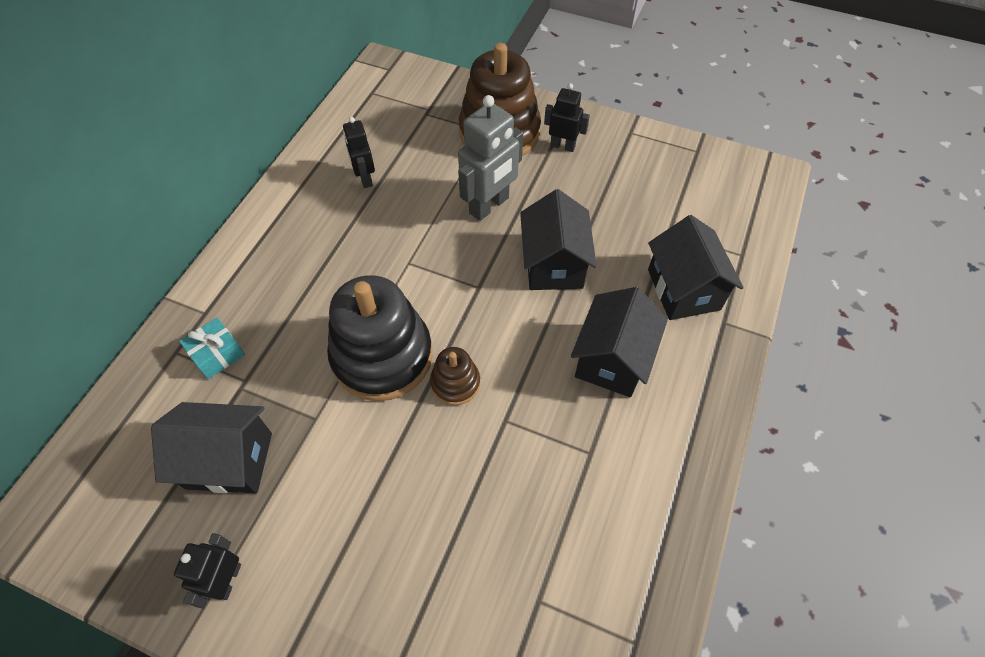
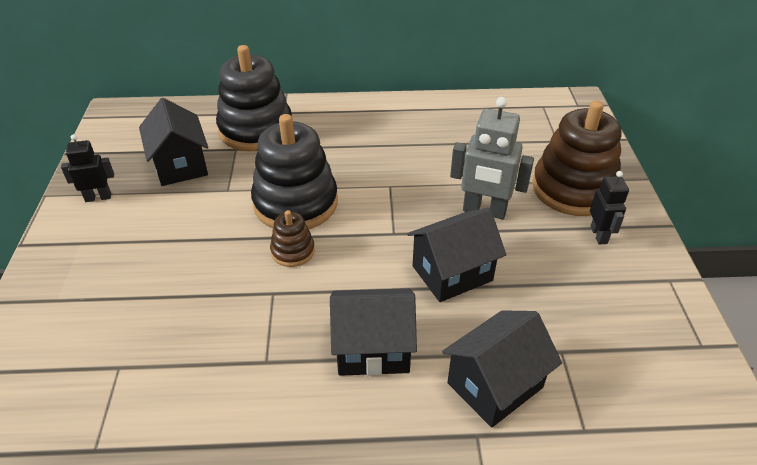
camera: 65 degrees right, 15 degrees down
turquoise gift [179,318,245,379] -> black stacking toy [216,45,292,151]
black robot [343,117,375,188] -> none

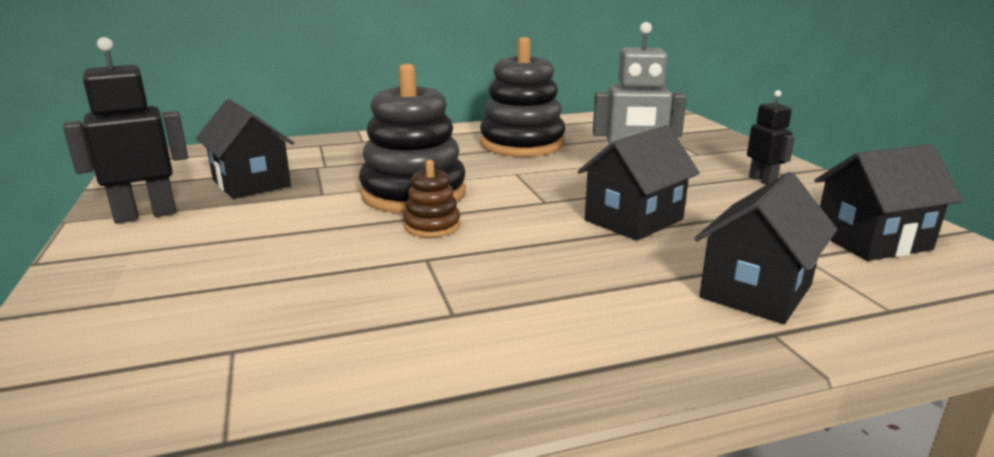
camera: 15 degrees left, 20 degrees down
black robot [61,134,114,202] -> black robot [63,37,188,224], size x1.67
black stacking toy [216,45,292,151] -> black stacking toy moved to [480,37,566,157]
black house [330,288,417,376] -> black house moved to [814,144,963,261]
brown stacking toy [532,100,622,216] -> none

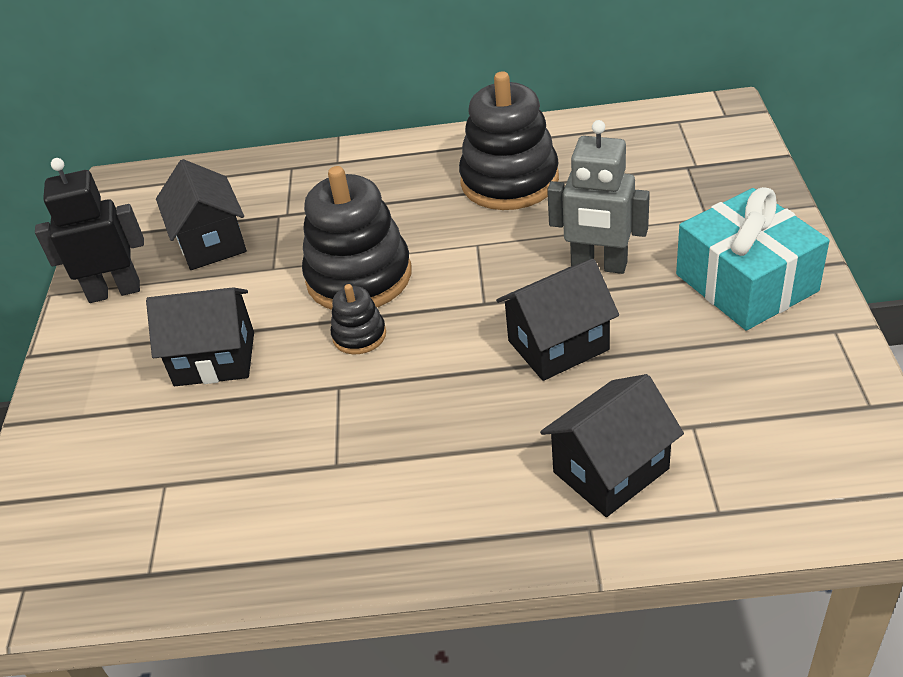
camera: 20 degrees right, 20 degrees up
brown stacking toy [404,160,461,238] -> black stacking toy [331,284,386,354]
black robot [747,90,795,185] -> turquoise gift [676,187,830,330]
black house [814,144,963,261] -> black house moved to [146,287,254,386]

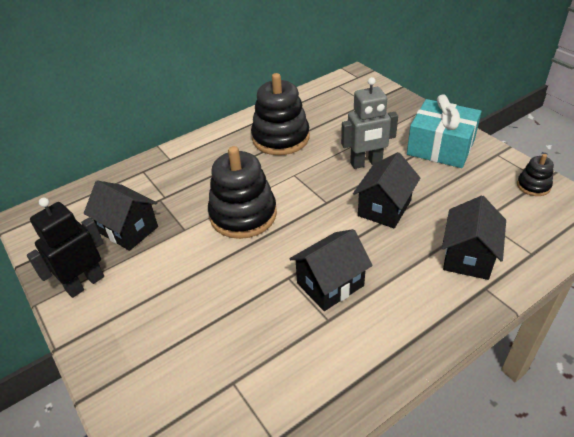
camera: 35 degrees left, 0 degrees up
black house [146,287,254,386] -> black house moved to [289,229,373,311]
black stacking toy [331,284,386,354] -> black stacking toy moved to [517,154,554,196]

